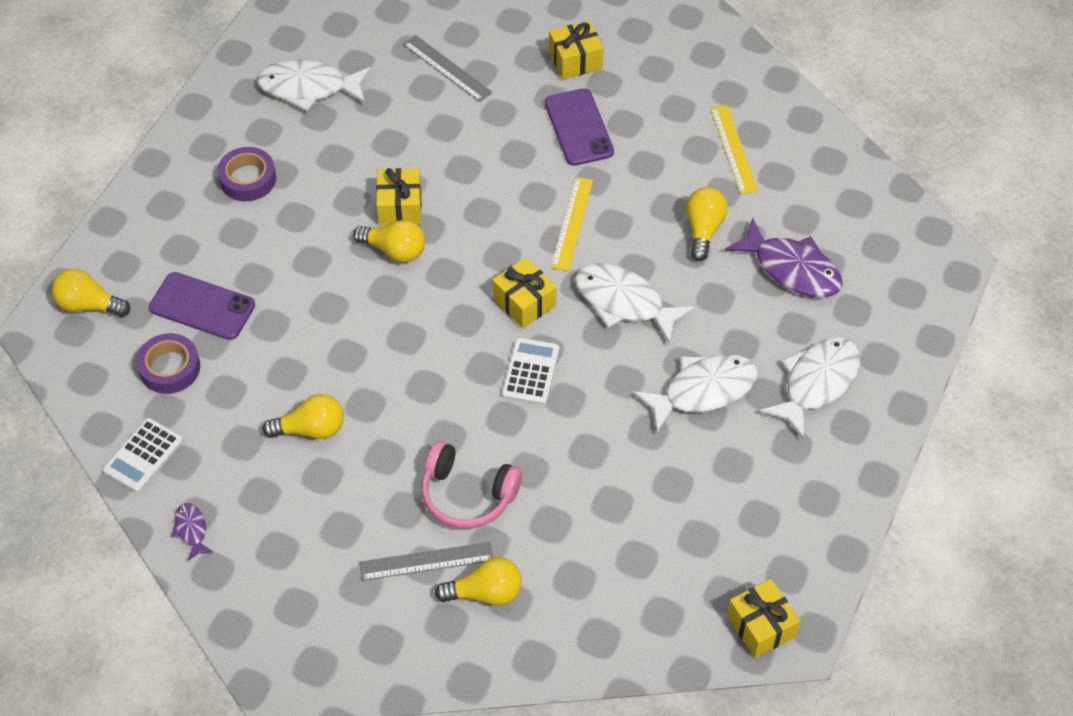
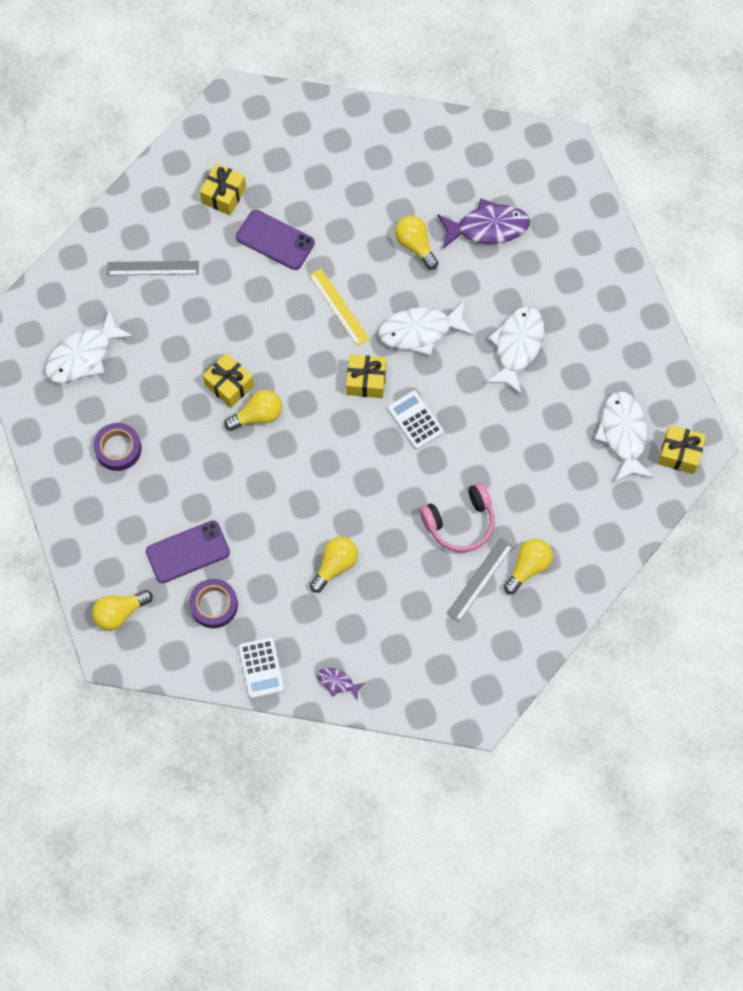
camera: 45 degrees left, 15 degrees up
yellow ruler [710,105,758,194] -> none
white fish [760,337,860,439] -> white fish moved to [595,391,654,483]

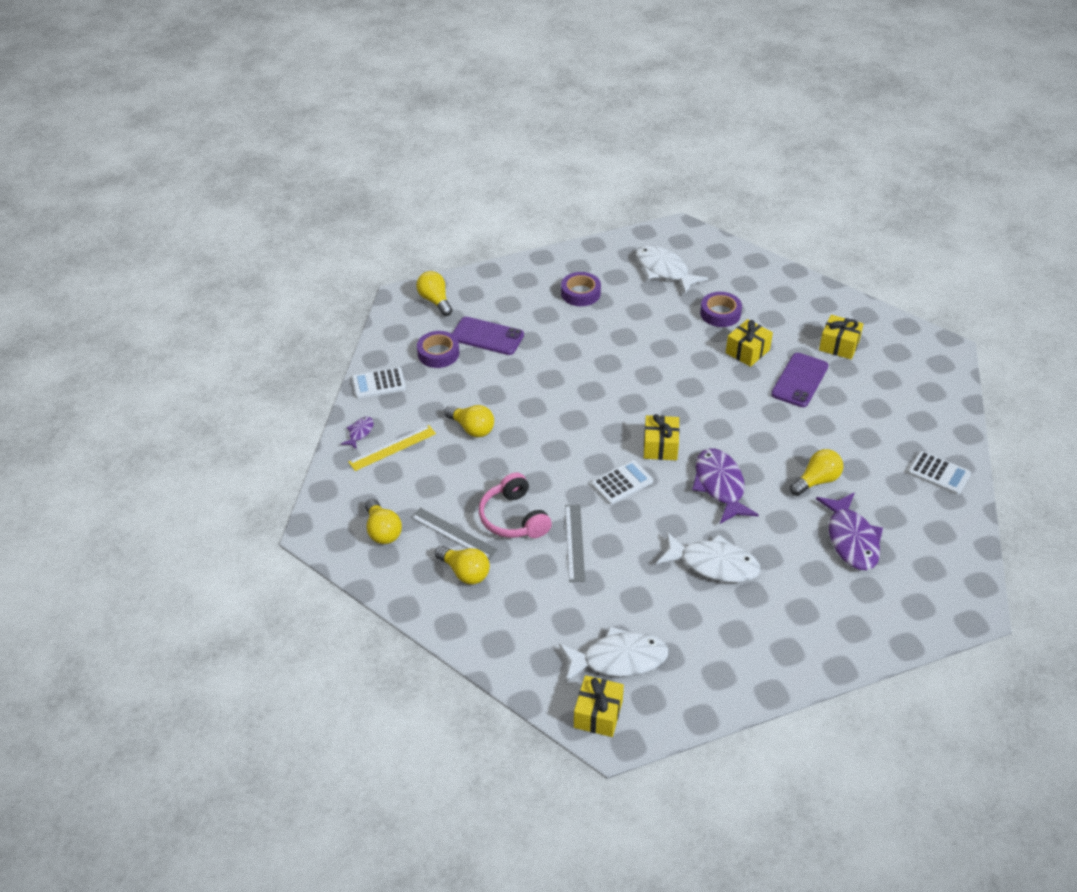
camera: 90 degrees right, 25 degrees down
grey ruler [107,261,199,275] -> grey ruler moved to [565,505,585,582]
purple phone [146,520,230,583] -> purple phone turned 45 degrees counterclockwise [452,317,524,355]
yellow gift [203,353,254,408] -> yellow gift moved to [726,319,773,367]
yellow light bulb [224,390,282,431] -> yellow light bulb moved to [365,499,402,544]
yellow ruler [309,268,370,347] -> yellow ruler moved to [348,425,436,471]
white fish [378,301,473,356] -> purple fish [692,448,759,524]
none -> purple tape [700,292,742,327]
none -> white calculator [908,451,971,495]

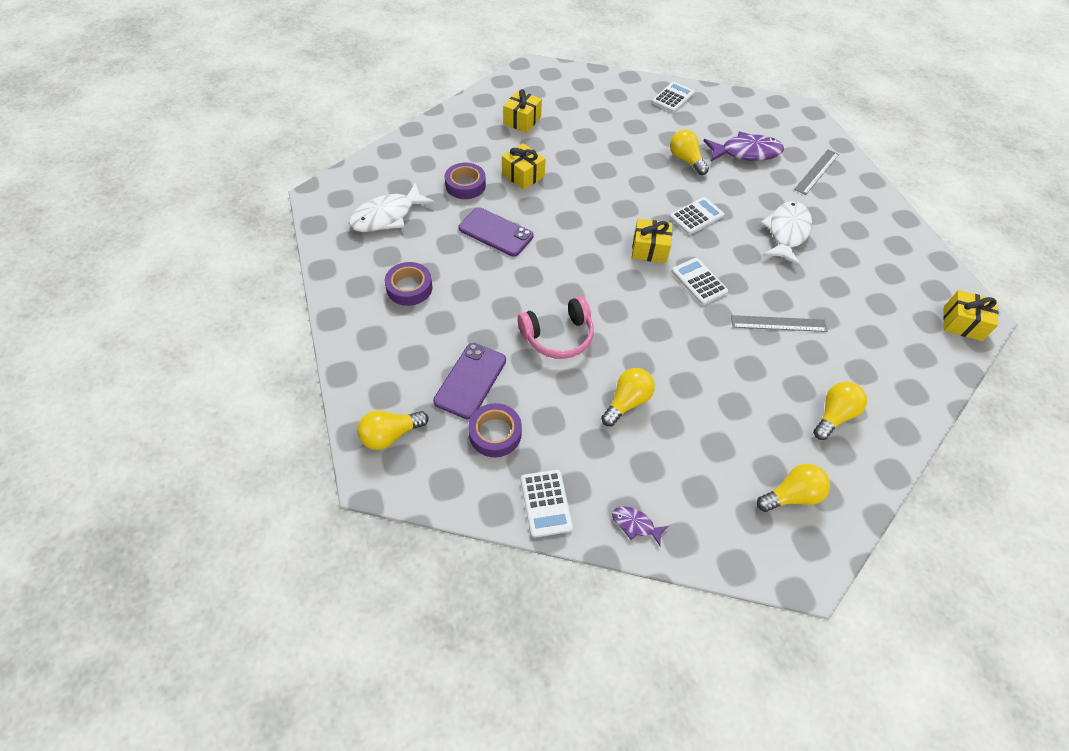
camera: 90 degrees left, 10 degrees up
yellow ruler [348,425,436,471] -> none
grey ruler [411,508,498,560] -> grey ruler moved to [794,149,839,195]
pink headphones [479,472,552,538] -> pink headphones moved to [518,296,594,359]
white fish [559,626,669,682] -> none
purple fish [692,448,759,524] -> white calculator [669,197,724,235]
purple phone [771,353,828,407] -> purple phone moved to [458,207,533,257]

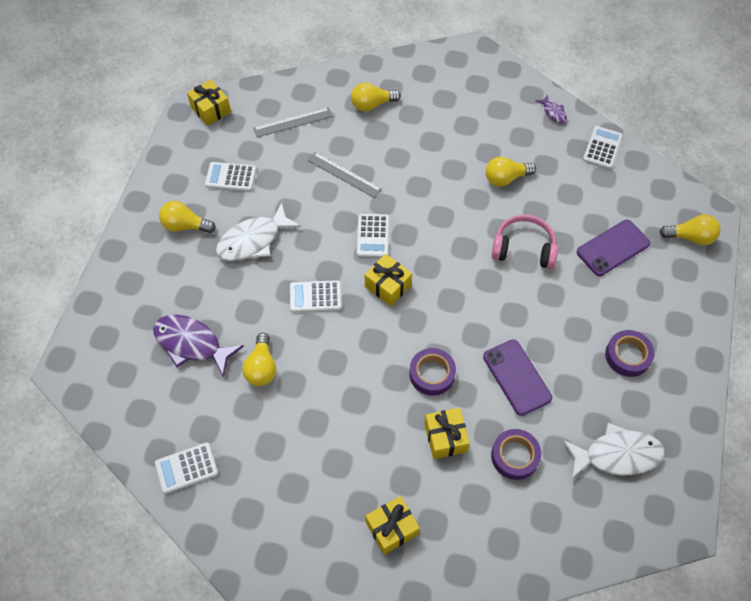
camera: 145 degrees left, 5 degrees up
purple tape [468,403,522,457] -> purple tape moved to [409,348,456,396]
yellow light bulb [757,464,830,512] -> yellow light bulb moved to [159,201,216,233]
grey ruler [794,149,839,195] -> grey ruler moved to [253,107,333,137]
none -> white calculator [205,162,257,192]

